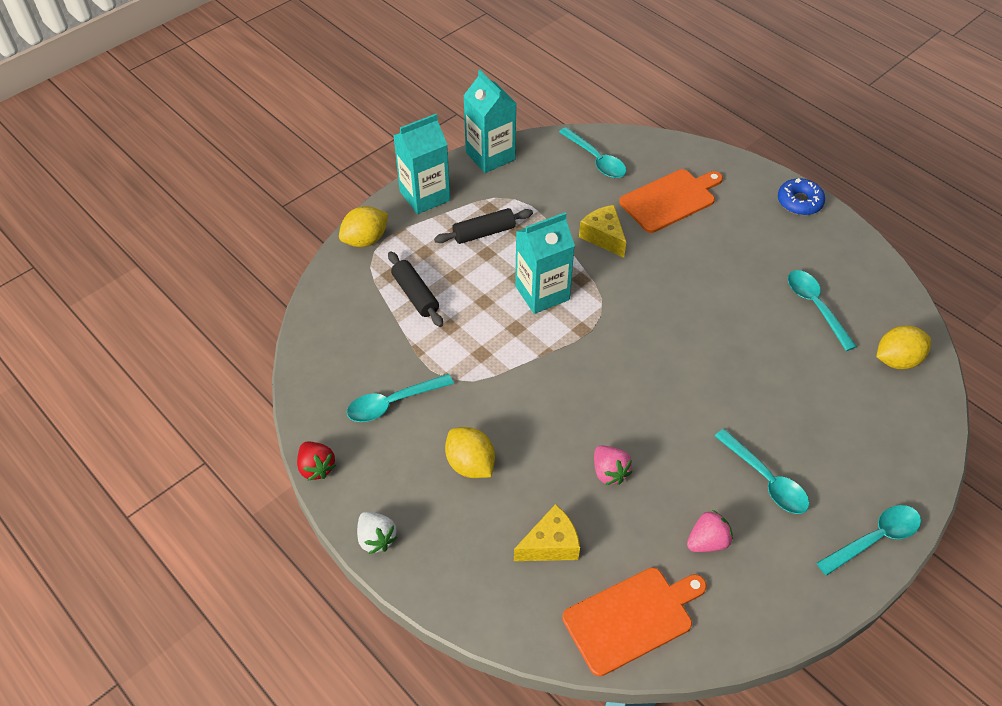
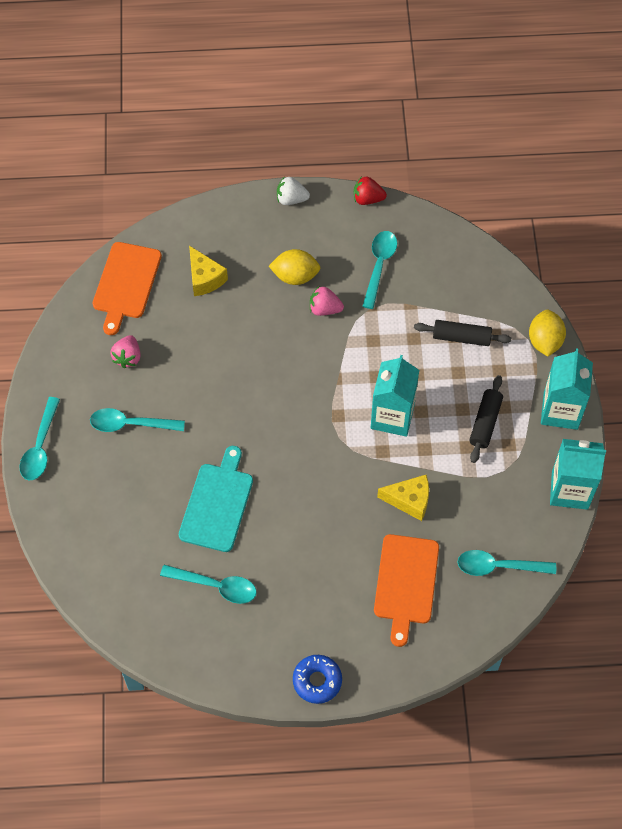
camera: 130 degrees right, 10 degrees up
yellow cheese [514,504,580,561] -> yellow cheese turned 45 degrees counterclockwise [189,246,228,296]
pink strawberry [594,446,632,485] -> pink strawberry moved to [310,286,344,316]
yellow lemon [876,325,931,369] -> none
none -> turquoise cutting board [179,446,253,552]

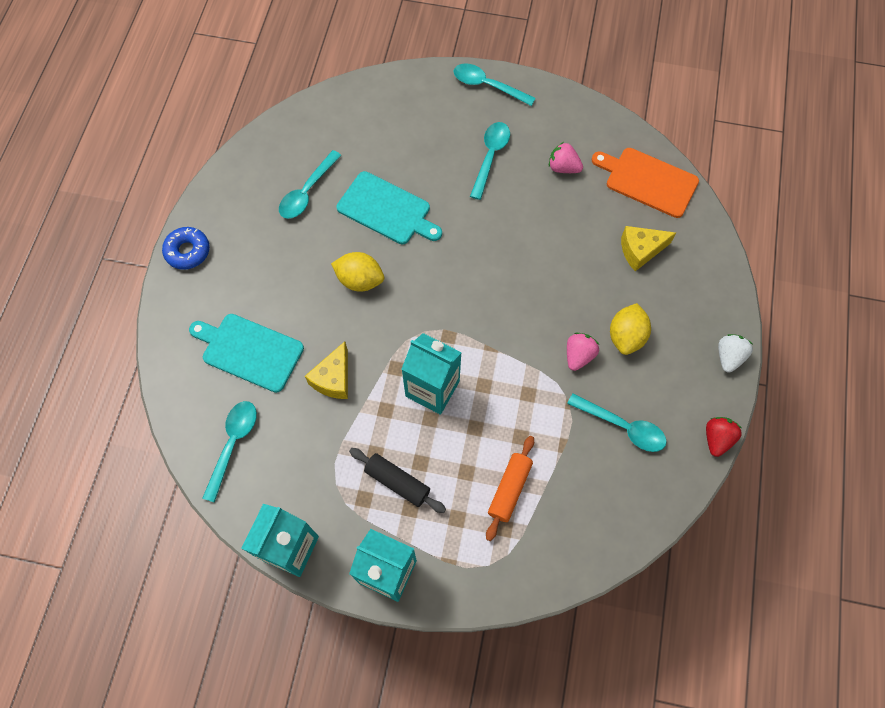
camera: 105 degrees right, 5 degrees up
orange cutting board [374,534,439,647] -> turquoise cutting board [189,314,304,393]
black rolling pin [414,320,511,346] -> orange rolling pin [486,436,534,541]
yellow lemon [529,310,566,357] -> yellow lemon moved to [331,252,384,292]

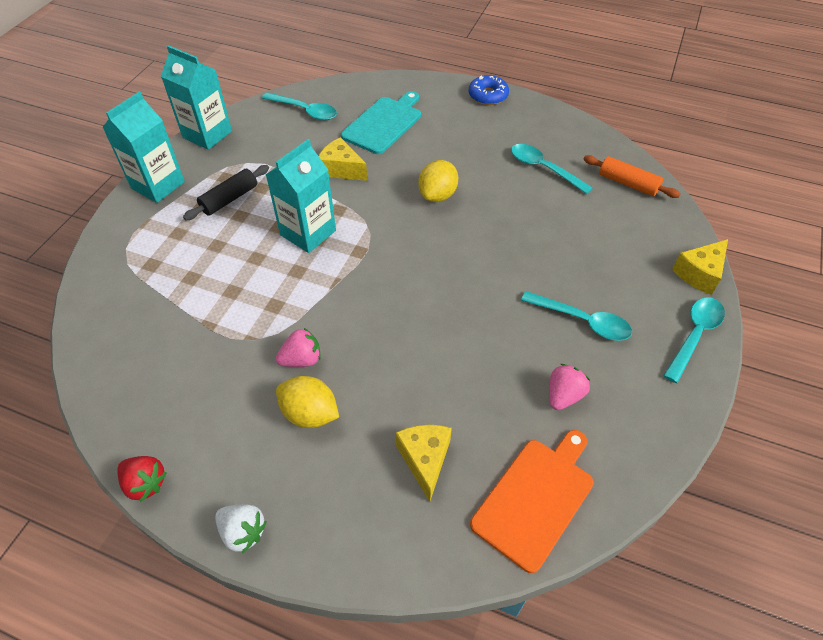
camera: 100 degrees right, 15 degrees down
turquoise cutting board [337,171,442,244] -> none
orange rolling pin [486,436,534,541] -> orange rolling pin moved to [583,155,680,198]
pink strawberry [567,333,599,371] -> pink strawberry turned 60 degrees counterclockwise [276,328,321,367]
turquoise spoon [567,393,667,452] -> none
none -> yellow cheese [672,239,728,295]

